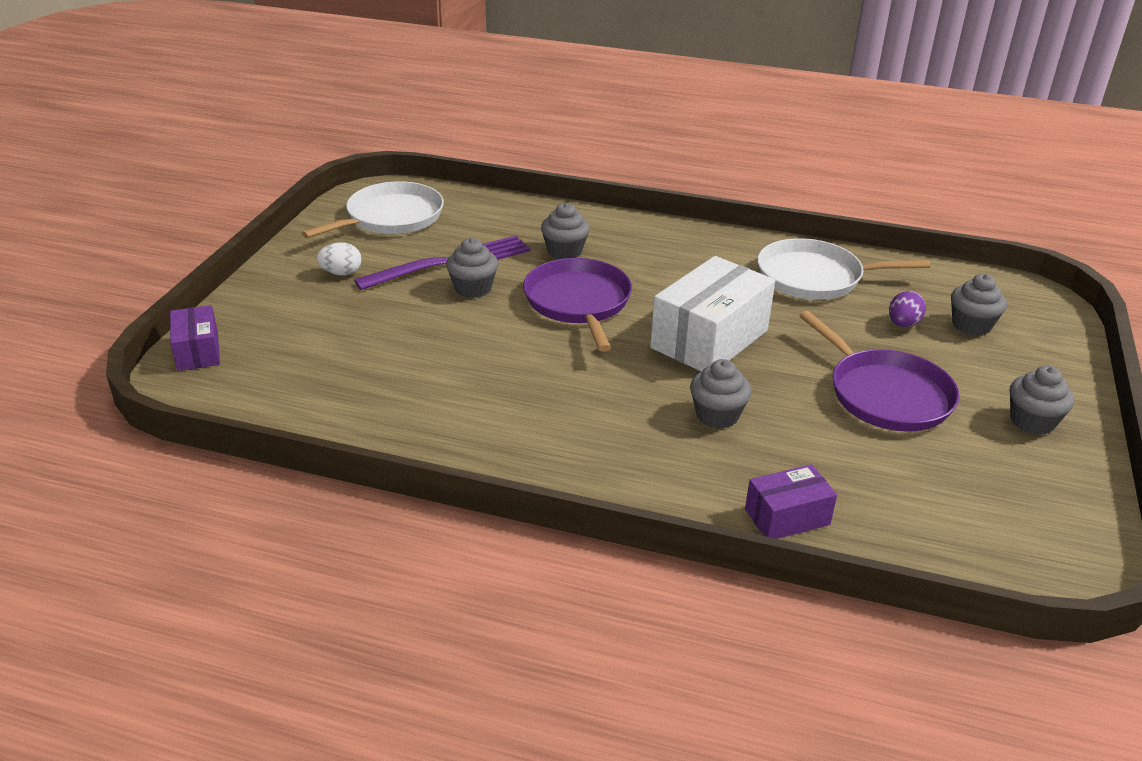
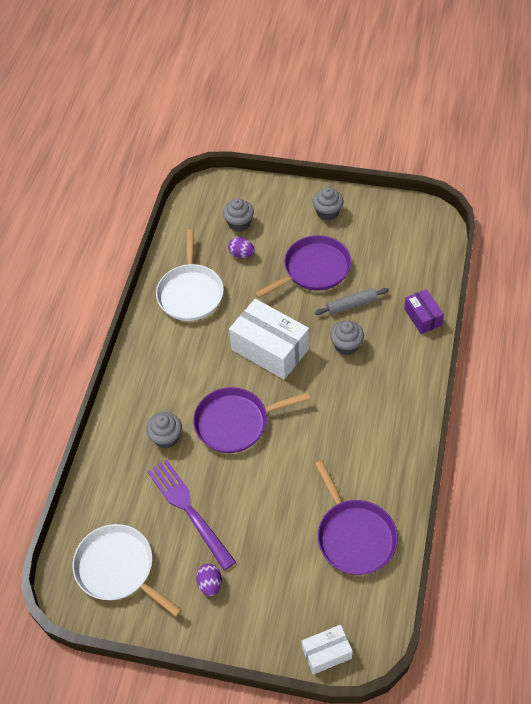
camera: 90 degrees left, 20 degrees up
purple box [170,305,220,371] -> white box [302,625,353,675]
white egg [316,242,362,276] -> purple egg [196,564,222,597]
grey cupcake [446,238,498,298] -> none
none -> grey rolling pin [315,288,389,315]
none -> purple pan [315,461,398,575]

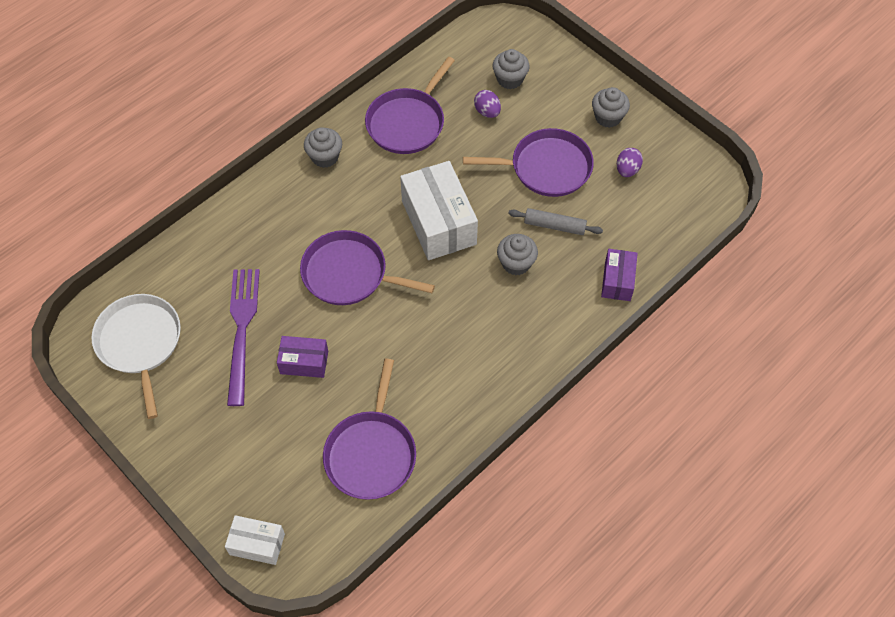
camera: 30 degrees right, 5 degrees up
grey cupcake [146,412,182,448] -> grey cupcake moved to [304,127,342,168]
white pan [156,229,224,321] -> purple pan [365,57,455,154]
purple egg [196,564,222,597] -> purple egg moved to [617,148,643,177]
none -> purple box [277,336,328,378]

